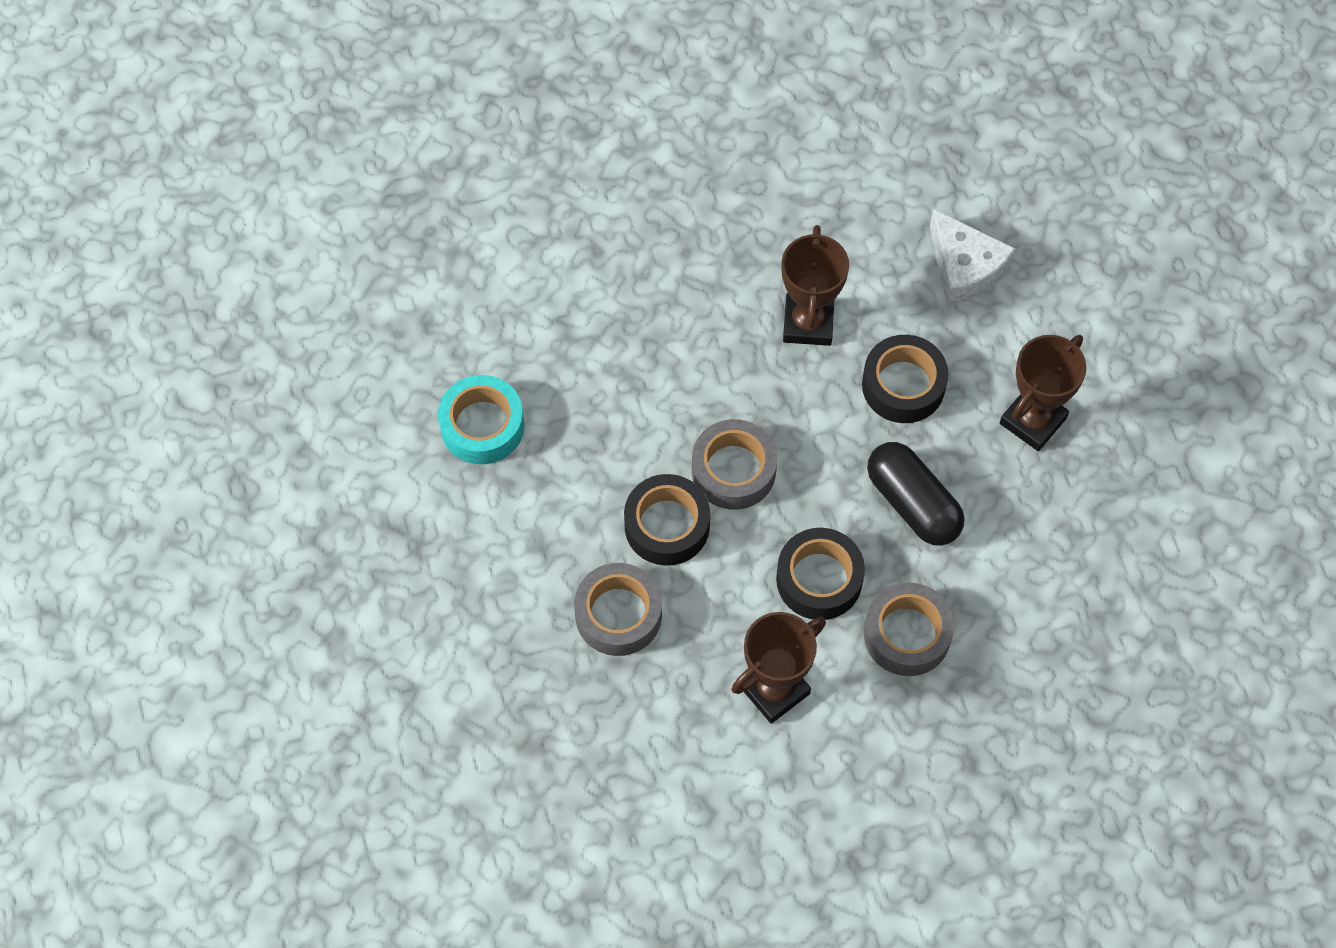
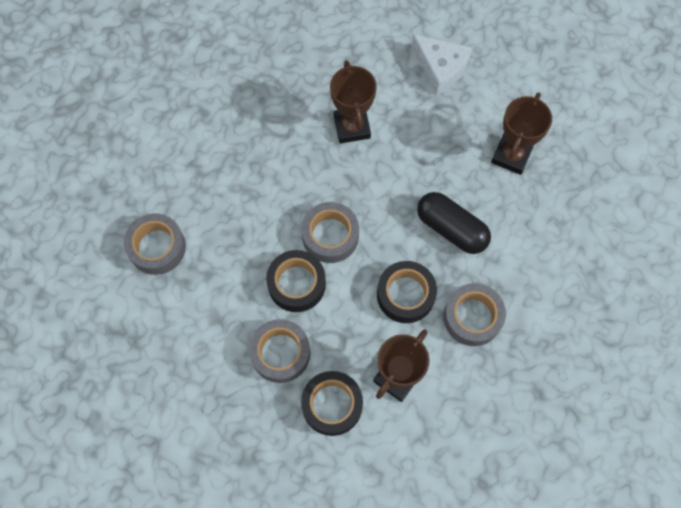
camera: 15 degrees left, 5 degrees up
turquoise tape [438,375,524,464] -> grey tape [124,213,186,275]
black tape [862,335,948,423] -> black tape moved to [301,371,363,436]

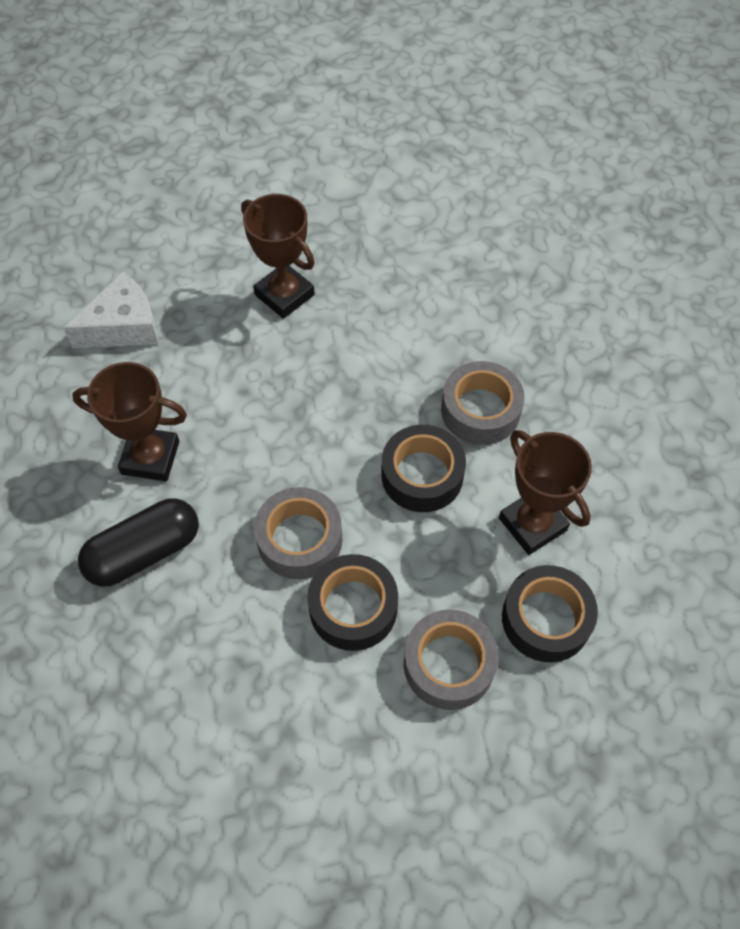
camera: 70 degrees left, 10 degrees down
grey tape [124,213,186,275] -> none
black capsule [417,192,491,254] -> black capsule moved to [78,498,199,587]

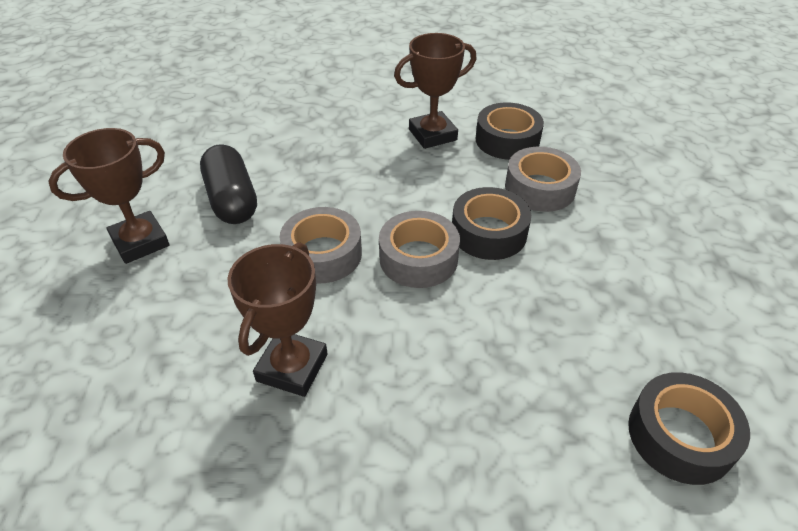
camera: 80 degrees left, 15 degrees down
white cheese [63,272,159,348] -> none
black capsule [78,498,199,587] -> black capsule moved to [200,144,257,224]
black tape [381,425,466,512] -> black tape moved to [628,372,750,485]
grey tape [441,361,524,445] -> grey tape moved to [280,207,362,284]

